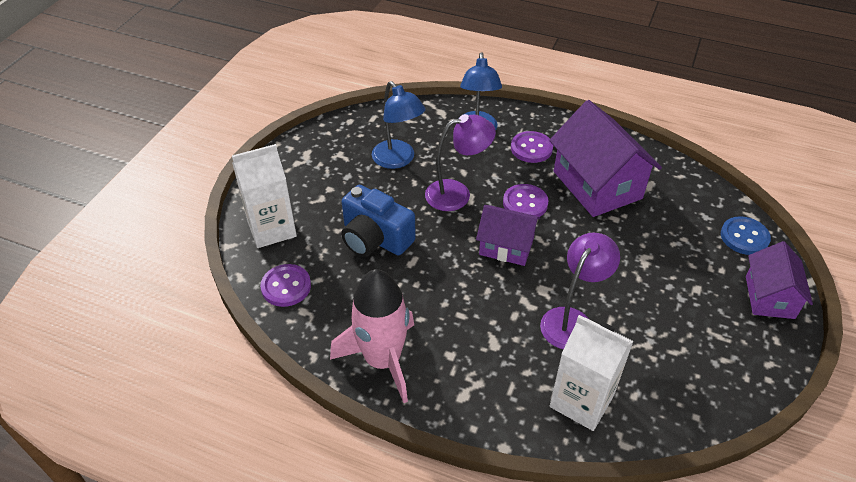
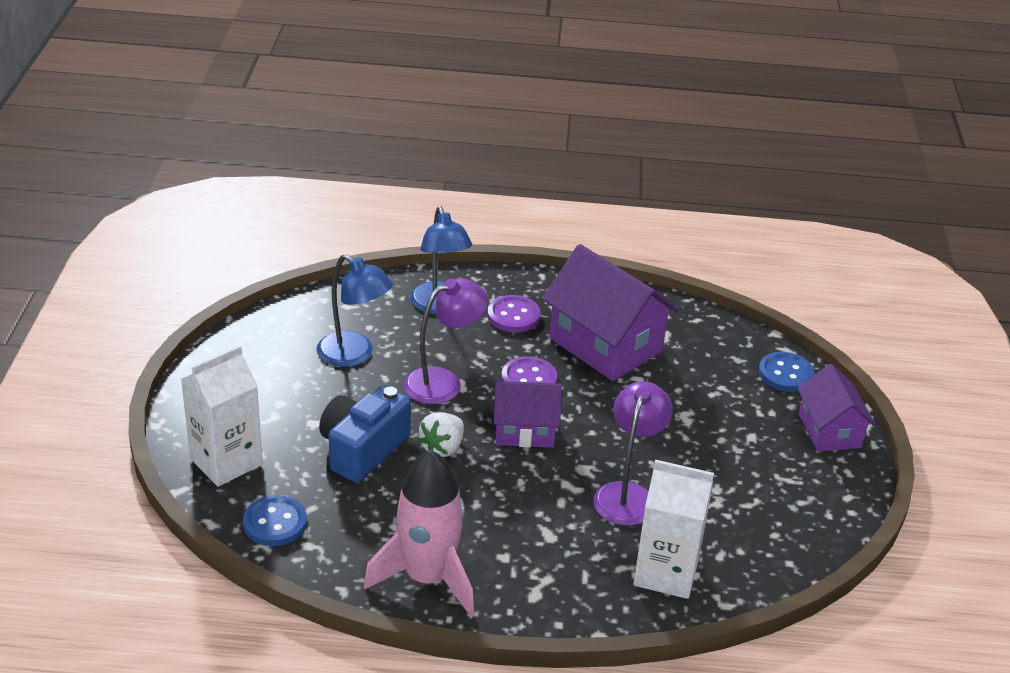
camera: 20 degrees left, 10 degrees down
purple button [260,264,311,307] -> blue button [243,495,307,546]
blue camera [341,185,416,257] -> blue camera turned 105 degrees clockwise [319,385,411,483]
none -> white strawberry [418,412,464,457]

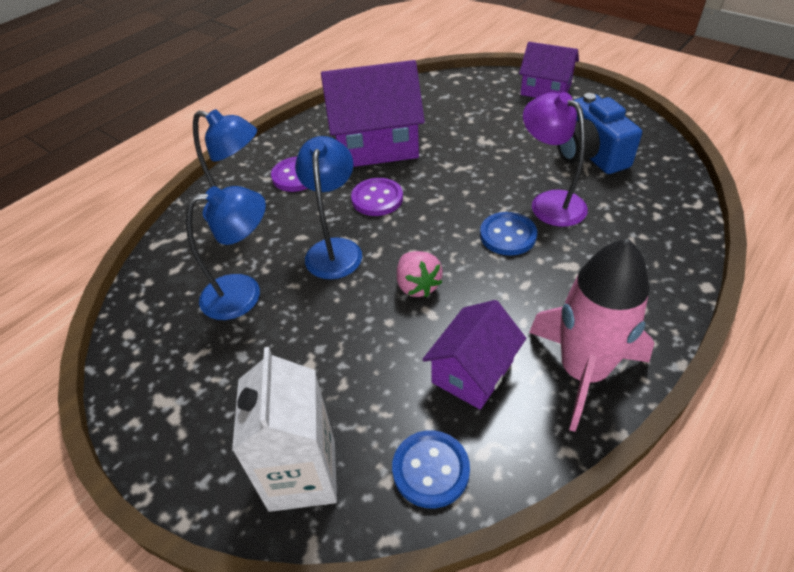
camera: 50 degrees left, 10 degrees up
blue camera [319,385,411,483] -> blue camera moved to [557,93,642,174]
purple lamp [404,278,488,404] -> blue lamp [295,136,362,279]
white strawberry [418,412,464,457] -> pink strawberry [397,251,443,297]
purple house [494,381,562,448] -> purple house moved to [422,300,526,409]
white carton [633,460,714,599] -> none
blue button [758,352,814,392] -> blue button moved to [480,212,537,256]

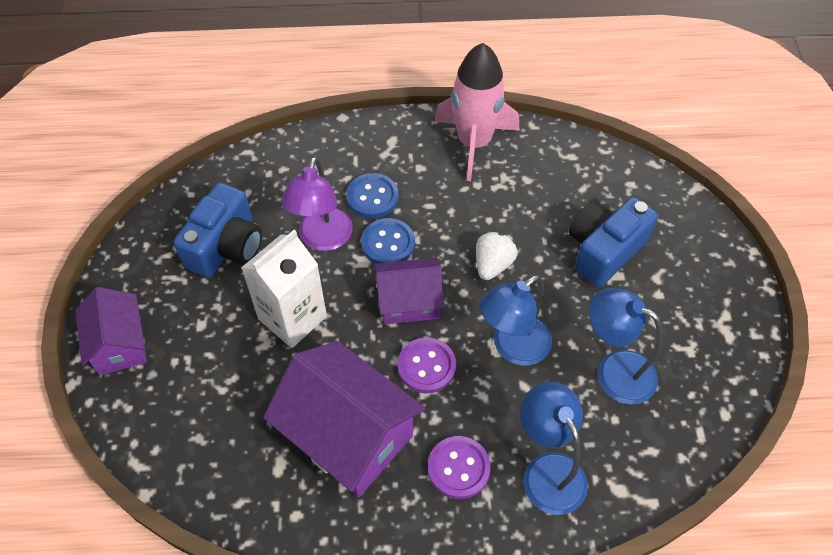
camera: 135 degrees left, 10 degrees up
white carton [232,347,337,512] -> white carton moved to [241,230,327,348]
blue button [392,430,470,508] -> blue button moved to [347,173,398,218]
pink strawberry [397,251,443,297] -> white strawberry [476,231,518,280]
purple house [422,300,526,409] -> purple house moved to [375,258,445,324]
none -> blue camera [569,197,658,287]

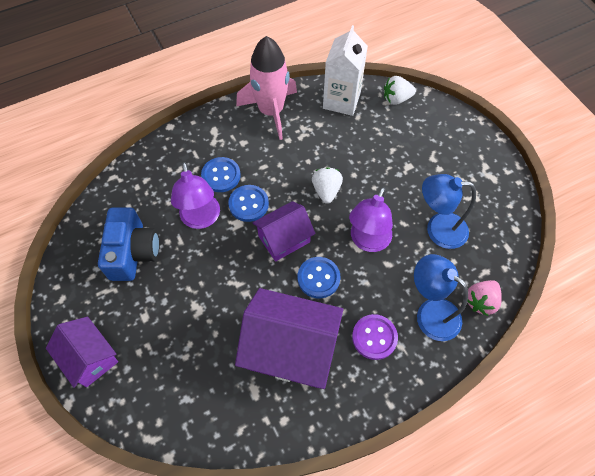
camera: 25 degrees left, 5 degrees up
white carton [241,230,327,348] -> white carton moved to [323,25,368,116]
purple button [398,337,456,393] -> blue button [298,257,340,298]
blue lamp [479,275,552,366] -> purple lamp [349,187,393,252]
blue camera [569,197,658,287] -> none
none -> white strawberry [384,76,416,105]
none -> pink strawberry [467,280,502,316]

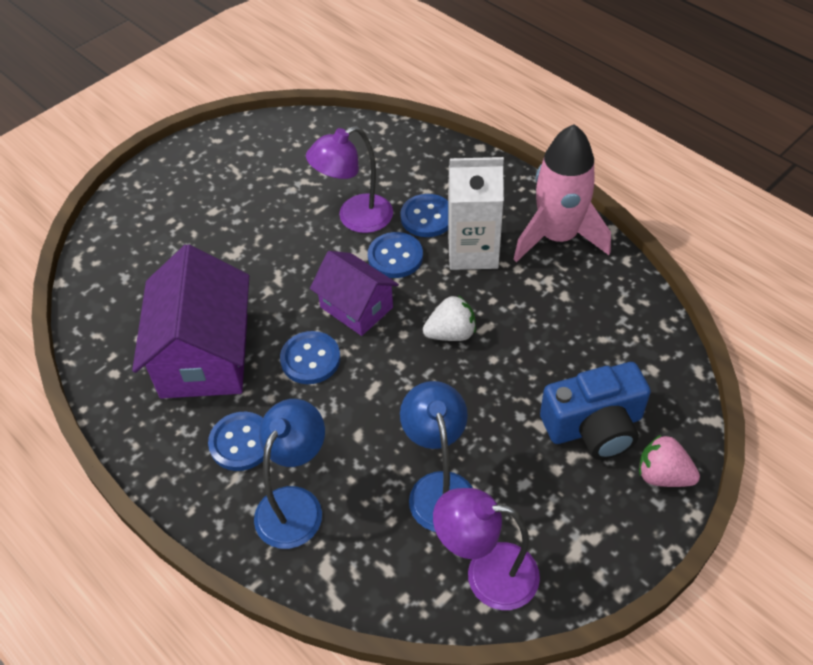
camera: 75 degrees right, 10 degrees down
purple house [46,317,118,388] -> none
blue camera [98,207,160,281] -> blue camera moved to [540,362,651,460]
white carton [323,25,368,116] -> white carton moved to [448,157,504,270]
purple lamp [349,187,393,252] -> purple lamp moved to [433,488,540,610]
purple button [352,314,398,360] -> blue button [208,412,264,471]
white strawberry [384,76,416,105] -> none
pink strawberry [467,280,502,316] -> pink strawberry moved to [639,435,700,487]

